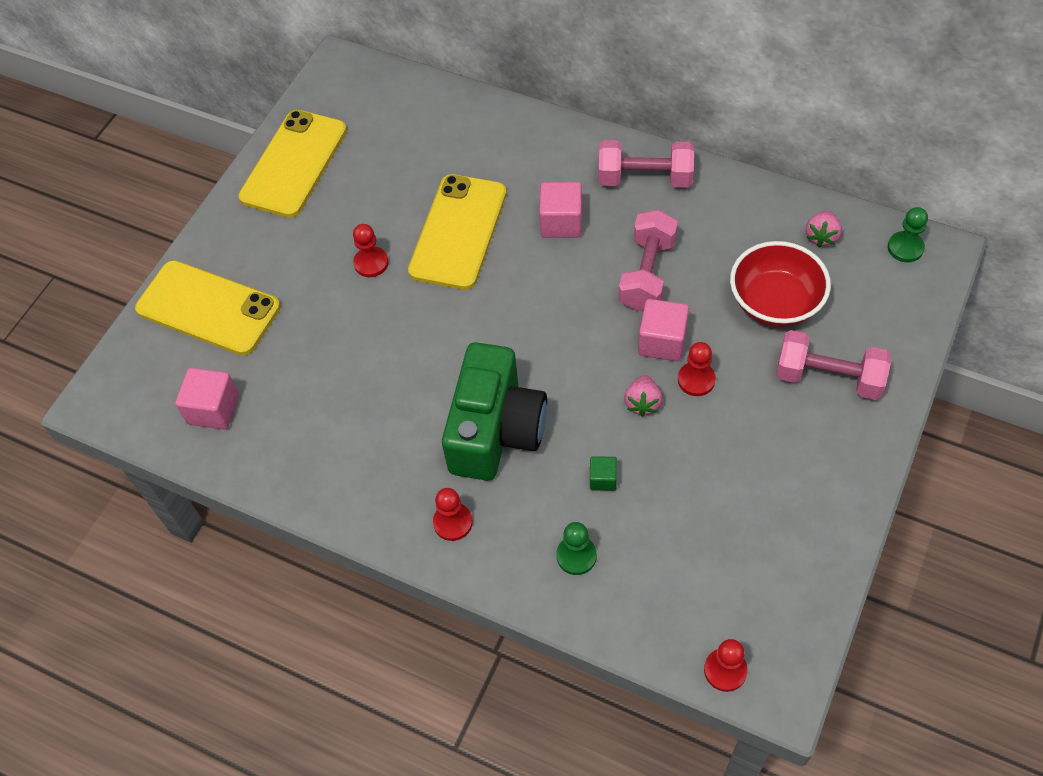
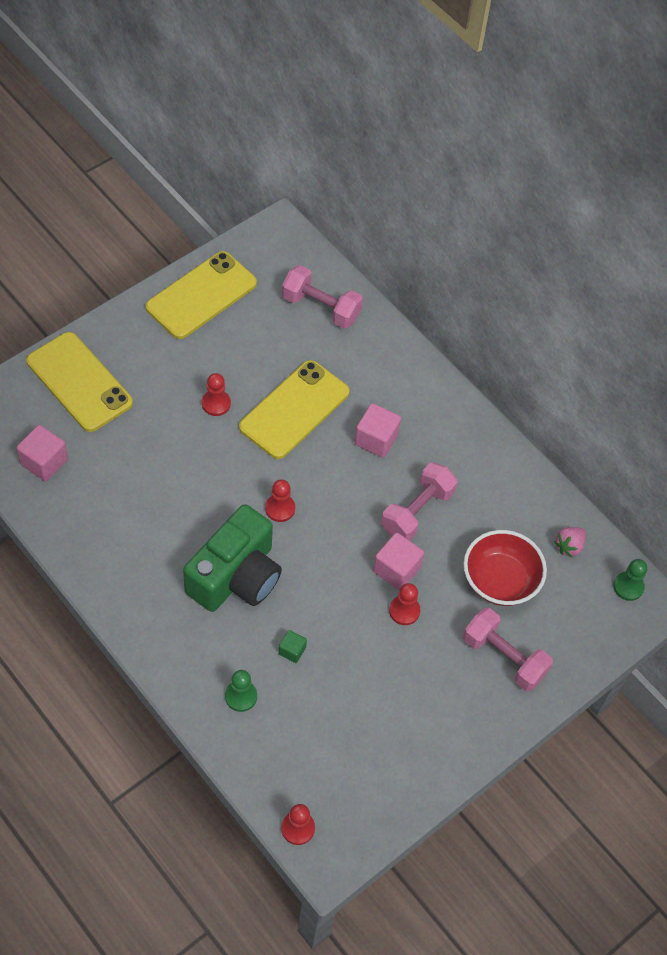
camera: 15 degrees right, 0 degrees up
red pawn [433,488,473,541] -> red pawn moved to [265,479,295,522]
pink dumbbell [599,140,694,187] -> pink dumbbell moved to [282,265,363,329]
pink strawberry [624,375,663,416] -> none

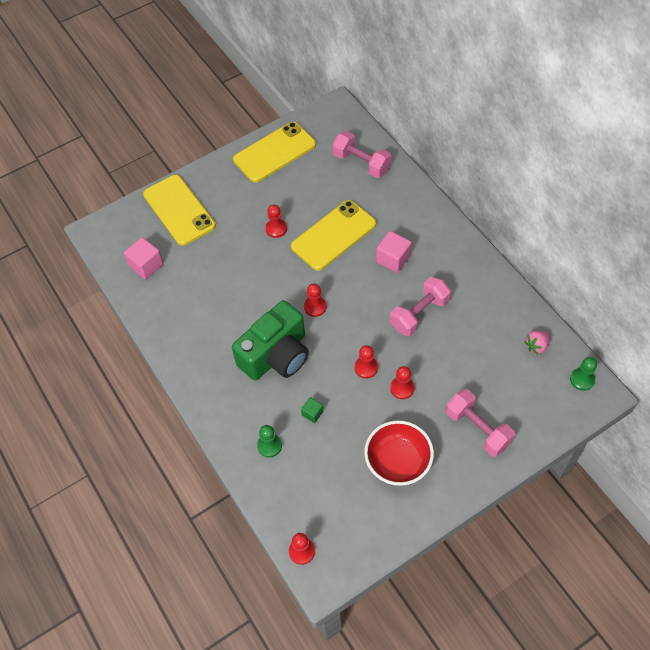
camera: 15 degrees right, 0 degrees up
pink cube [373,533,424,590] -> none
red bowl [463,530,547,606] -> red bowl moved to [364,420,434,486]
none -> red pawn [354,345,378,379]

